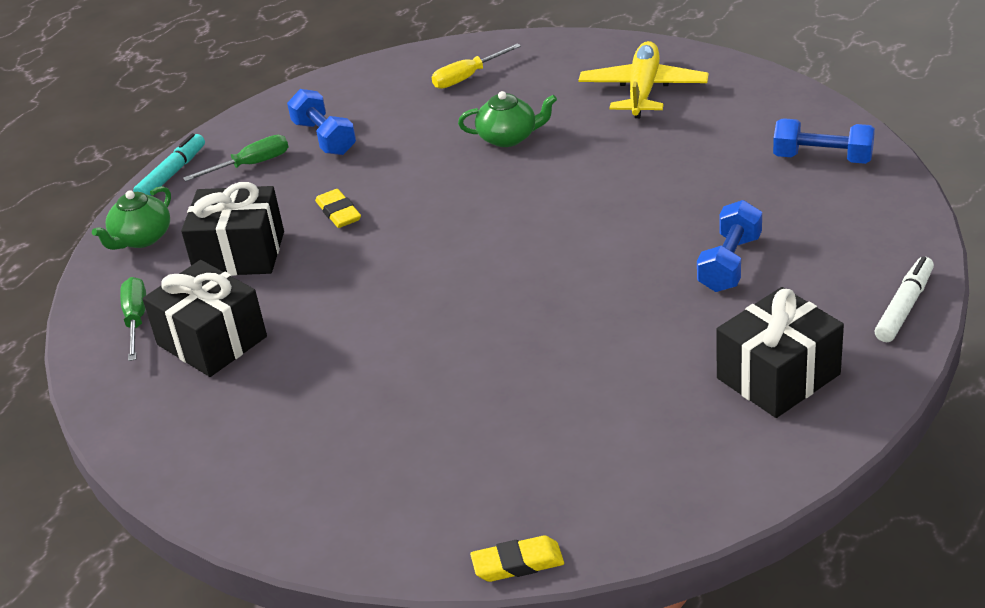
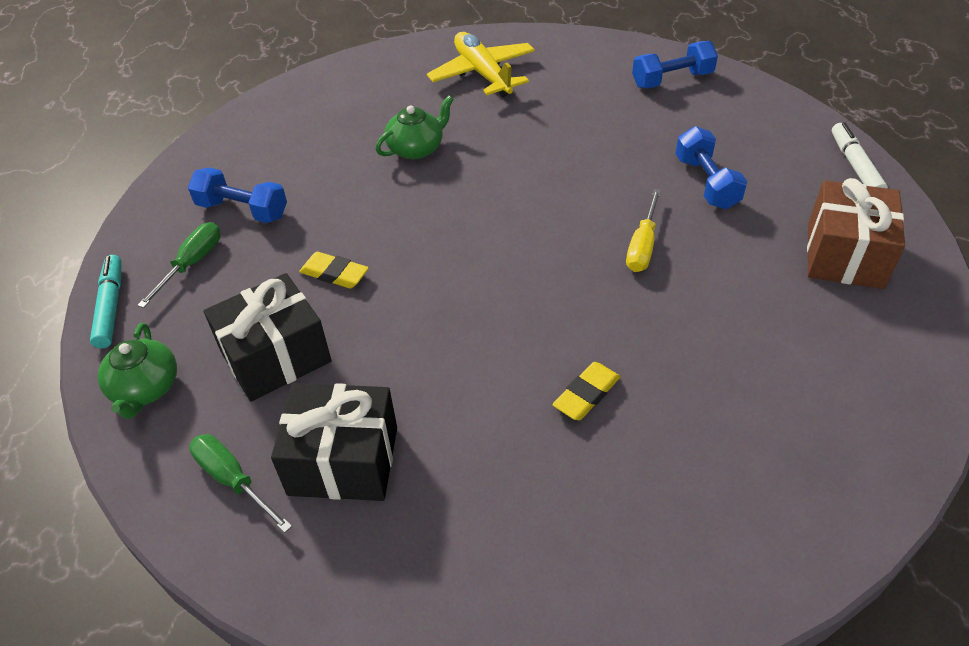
camera: 40 degrees left, 10 degrees up
yellow screwdriver [432,44,521,89] -> yellow screwdriver moved to [626,189,661,272]
yellow eraser [470,535,564,582] -> yellow eraser moved to [552,362,620,420]
black gift [716,287,844,418] -> brown gift [807,178,905,289]

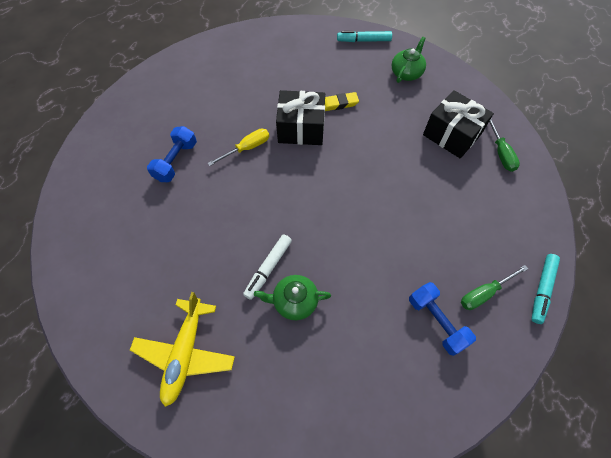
camera: 145 degrees left, 15 degrees up
green teapot [97,323,177,419] -> green teapot moved to [391,37,426,83]
black gift [204,273,332,402] -> black gift moved to [276,90,325,145]
yellow eraser [299,252,369,289] -> none
blue dumbbell [632,41,718,89] -> none
brown gift [807,178,905,289] -> none
white marker [832,122,888,189] -> white marker moved to [243,234,292,300]
none -> turquoise marker [337,31,392,42]

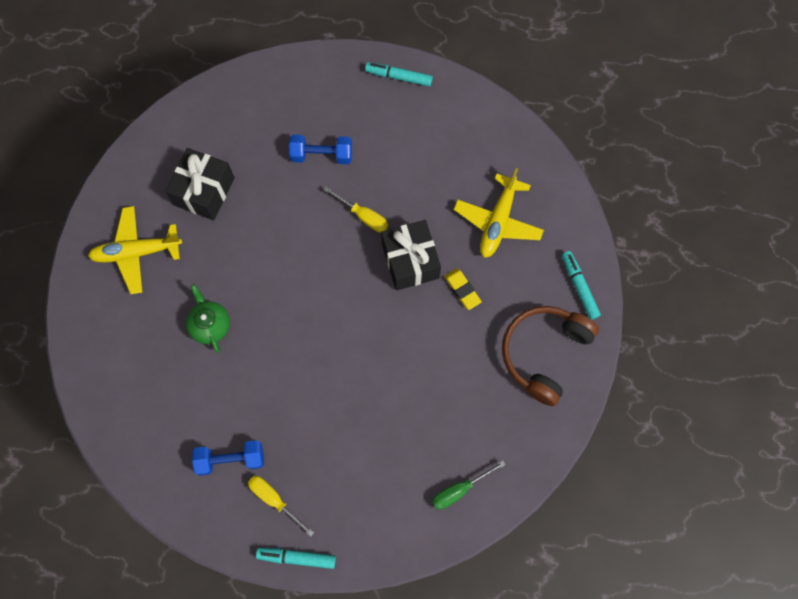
camera: 70 degrees right, 10 degrees up
white marker [243,234,292,300] -> none
green teapot [391,37,426,83] -> brown headphones [502,306,599,406]
blue dumbbell [409,282,476,356] -> blue dumbbell turned 45 degrees clockwise [192,440,264,476]
black gift [423,90,494,158] -> black gift moved to [165,148,235,220]
green screwdriver [461,265,528,310] -> yellow screwdriver [248,476,314,536]
none -> turquoise marker [365,62,433,86]
none -> yellow plane [454,168,544,258]

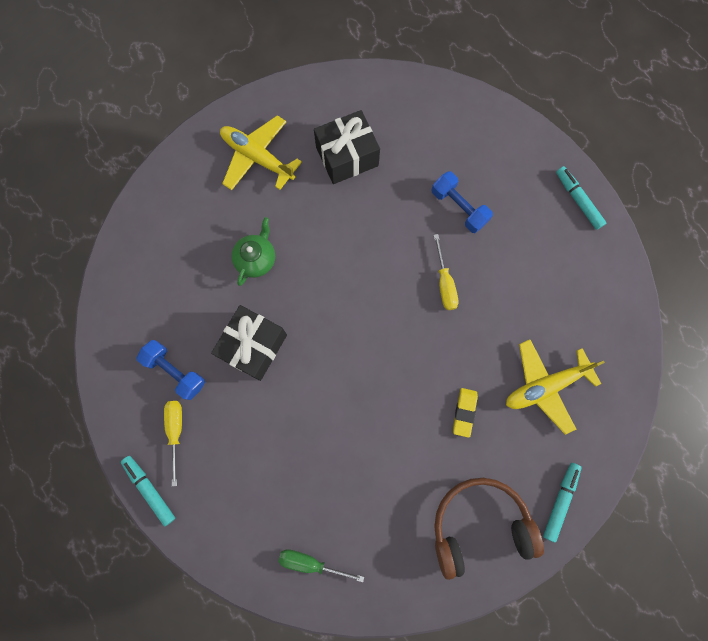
camera: 45 degrees right, 5 degrees up
black gift [381,220,441,291] -> black gift moved to [211,305,287,381]

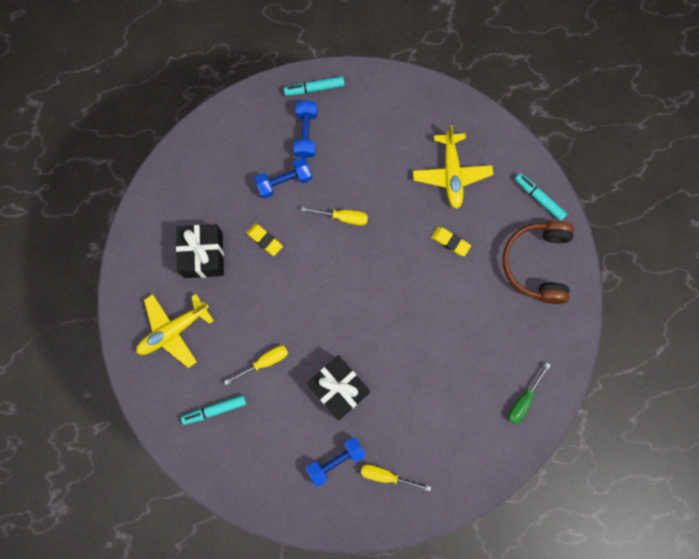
camera: 70 degrees left, 0 degrees up
turquoise marker [121,456,175,526] -> turquoise marker moved to [181,395,247,425]
green teapot [231,217,275,286] -> yellow screwdriver [224,346,288,385]
none -> yellow eraser [247,223,283,256]
none -> blue dumbbell [294,100,317,158]

